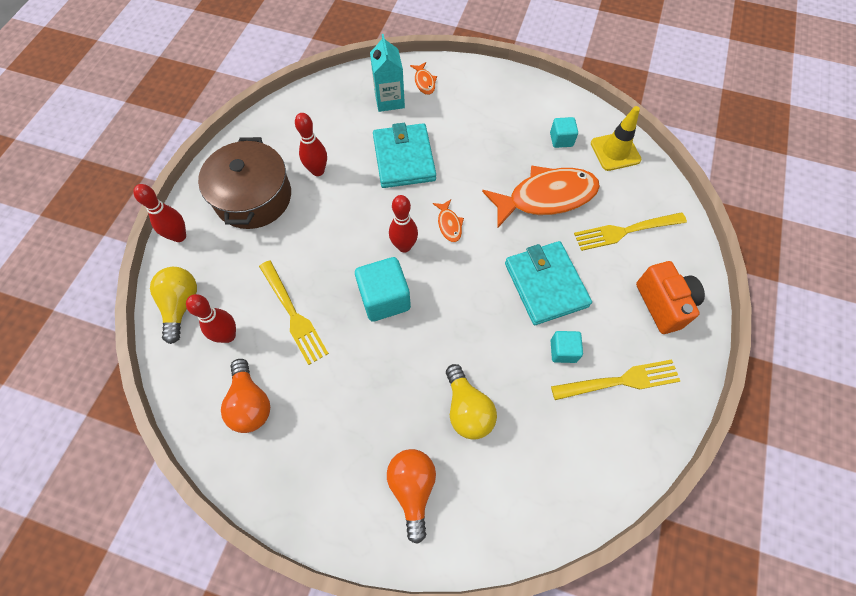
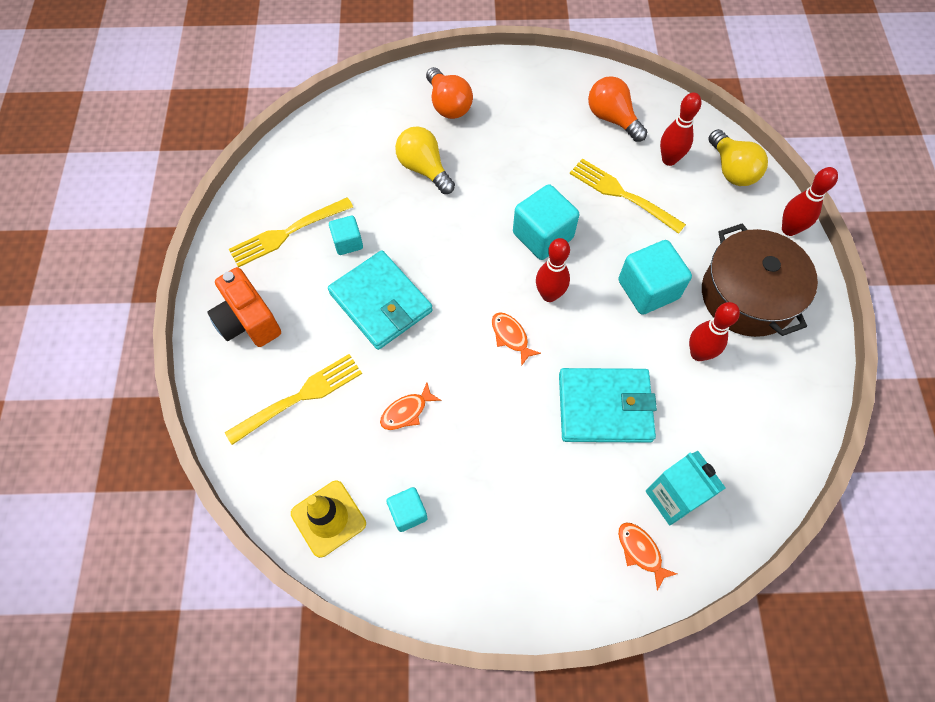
camera: 160 degrees right, 0 degrees up
turquoise wallet [373,123,436,188] -> turquoise wallet turned 60 degrees counterclockwise [559,368,657,443]
orange fish [482,165,600,229] -> orange fish [380,383,441,430], size x0.42
none -> turquoise cube [618,240,692,315]

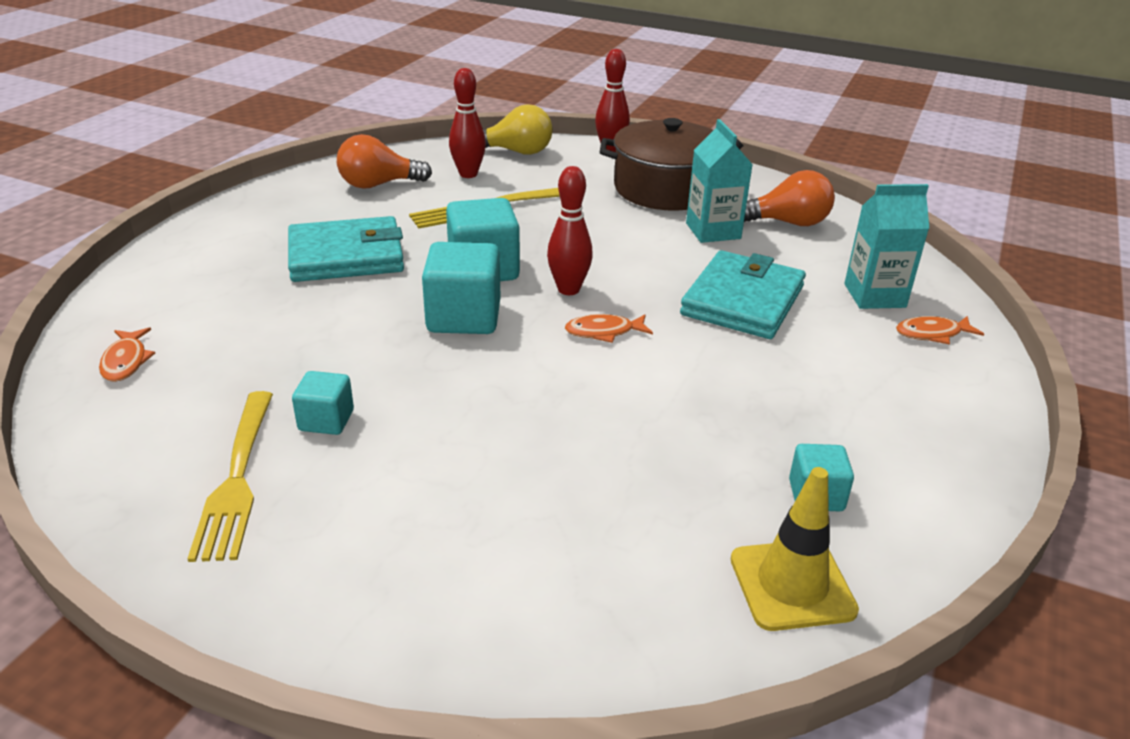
camera: 65 degrees left, 30 degrees down
orange camera [207,267,281,347] -> none
yellow fork [225,354,362,445] -> none
turquoise wallet [328,250,433,350] -> turquoise wallet moved to [288,216,404,282]
orange fish [380,383,441,430] -> orange fish moved to [99,327,155,382]
yellow light bulb [395,127,455,194] -> none
orange light bulb [426,67,473,119] -> orange light bulb moved to [744,170,835,226]
turquoise cube [618,240,692,315] -> turquoise cube moved to [422,242,500,334]
red bowling pin [689,302,740,361] -> turquoise carton [686,119,753,243]

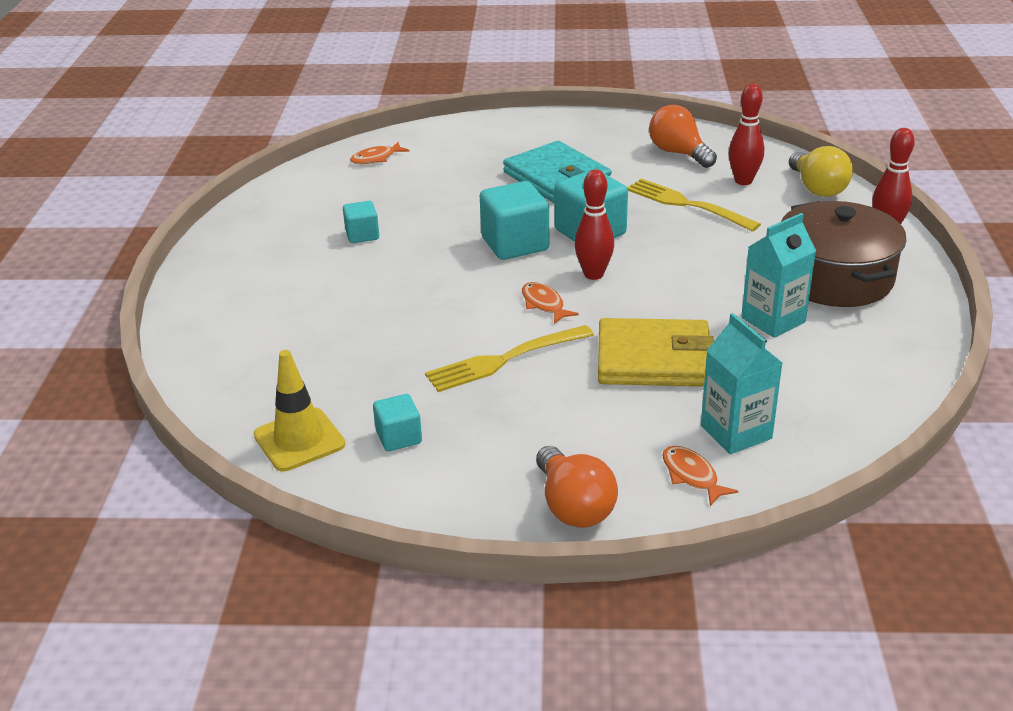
camera: 70 degrees right, 0 degrees up
yellow fork [187,391,273,562] -> yellow fork moved to [425,325,594,392]
turquoise wallet [680,250,806,339] -> yellow wallet [598,318,714,386]
orange light bulb [744,170,835,226] -> orange light bulb moved to [536,446,618,528]

